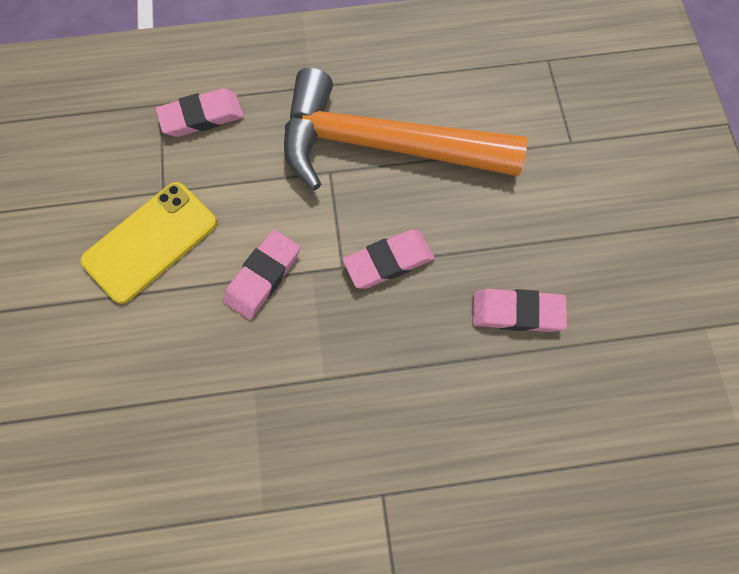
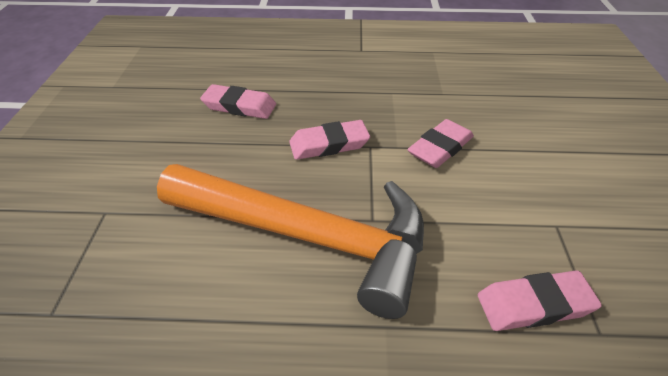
camera: 170 degrees left, 25 degrees down
yellow phone [80,182,217,304] -> none

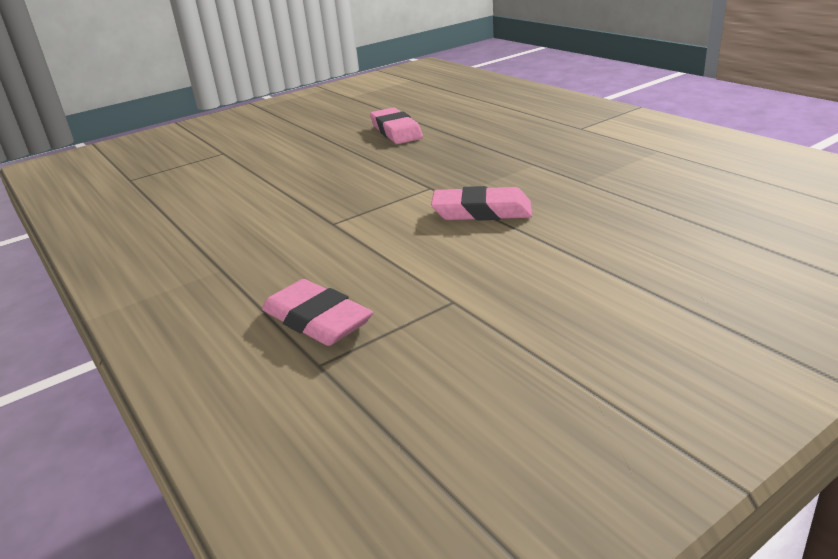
camera: 55 degrees right, 15 degrees down
orange hammer [157,164,424,319] -> none
pink eraser [289,120,370,160] -> none

